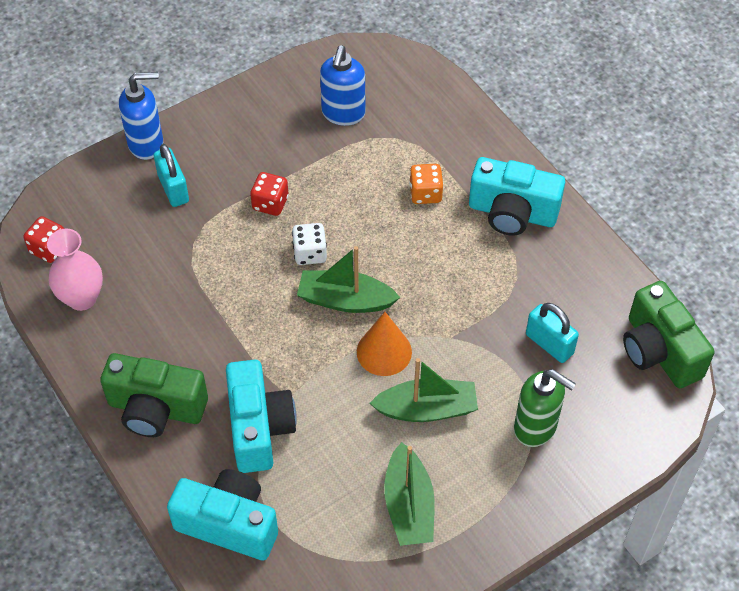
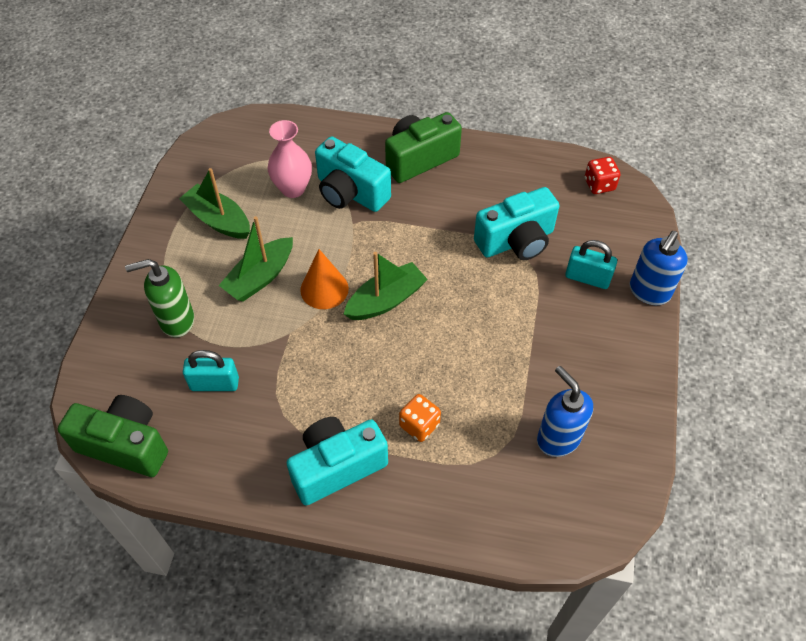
camera: 135 degrees right, 0 degrees up
pink vase [47,229,103,311] -> pink vase moved to [268,120,312,198]
turquoise camera [167,469,278,561] -> turquoise camera moved to [474,187,559,260]
red dice [250,172,289,216] -> none
white dice [292,223,327,265] -> none

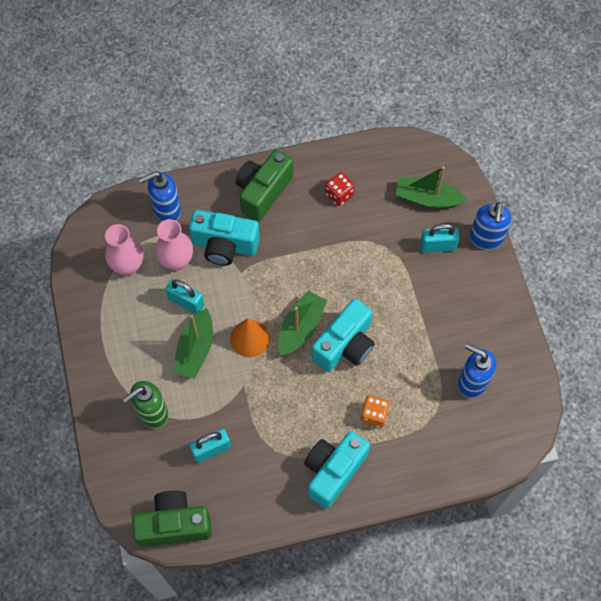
camera: 25 degrees left, 10 degrees up
green boat [179,168,250,239] -> green boat moved to [396,166,467,209]
turquoise camera [474,187,559,260] -> turquoise camera moved to [312,299,375,372]
red dice [585,157,620,194] -> red dice moved to [325,172,355,206]
none -> pink vase [105,224,144,276]
none -> blue soap dispenser [139,171,181,221]
none -> turquoise padlock [165,279,204,314]

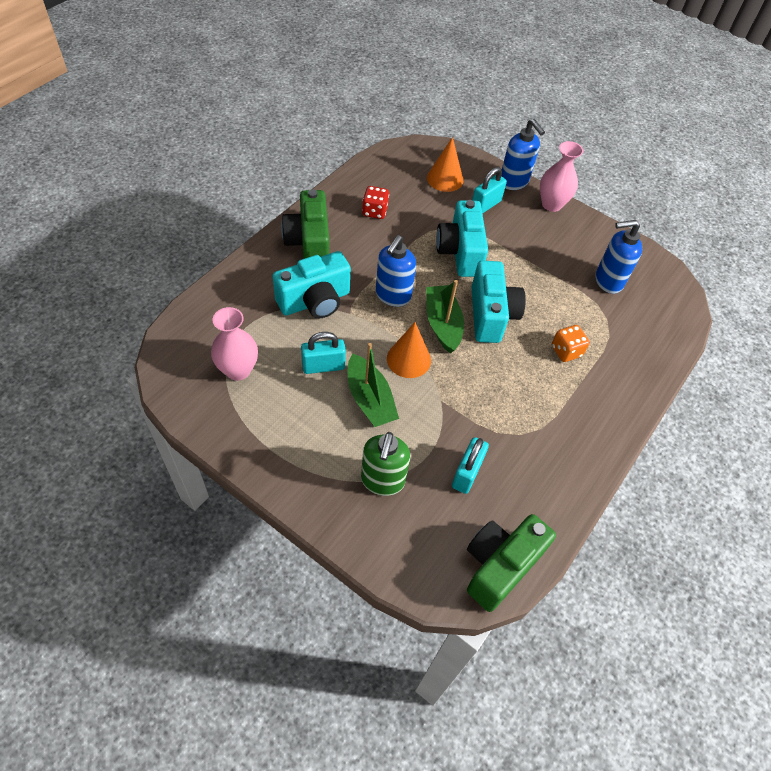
camera: 45 degrees left, 10 degrees down
blue soap dispenser [139,171,181,221] -> blue soap dispenser moved to [376,235,416,307]
pink vase [155,219,193,271] -> pink vase moved to [540,141,583,212]
turquoise camera [304,431,370,509] -> turquoise camera moved to [436,200,488,277]
green boat [396,166,467,209] -> orange cone [427,137,463,192]

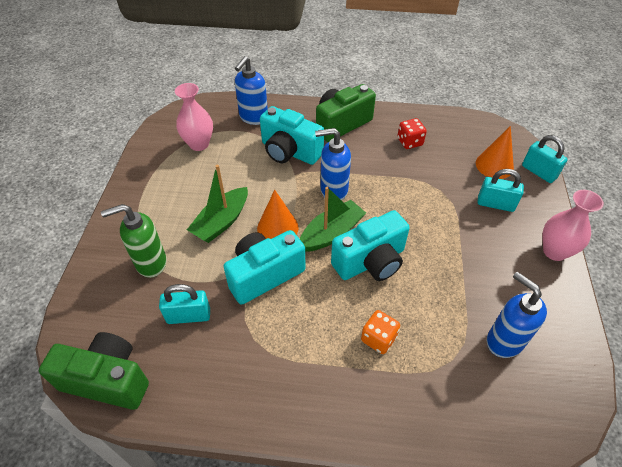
camera: 65 degrees right, 5 degrees down
turquoise padlock [301,332,346,374] -> turquoise padlock moved to [522,135,567,183]
turquoise camera [436,200,488,277] -> turquoise camera moved to [223,230,305,305]
blue soap dispenser [501,119,545,190] -> blue soap dispenser moved to [235,56,268,125]

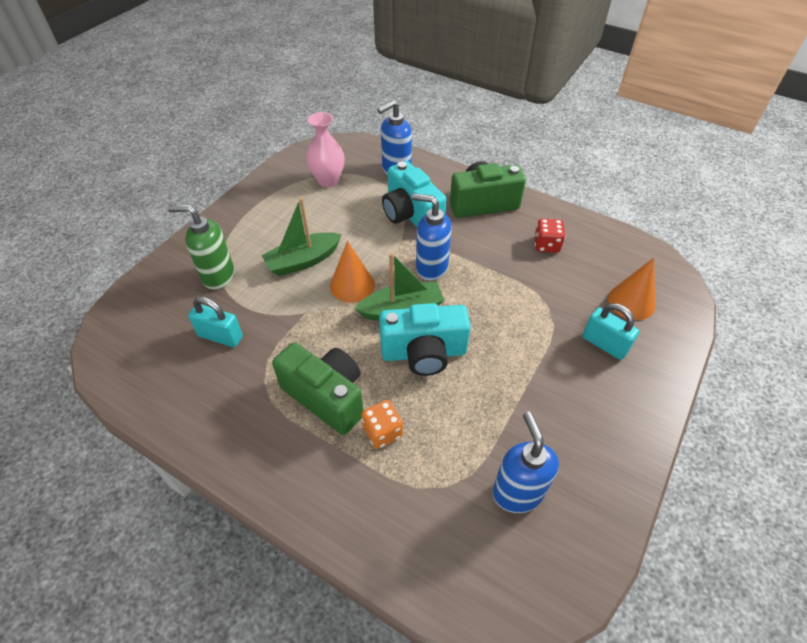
camera: 25 degrees right, 0 degrees up
green camera [39,332,149,410] -> green camera moved to [272,343,364,435]
turquoise camera [223,230,305,305] -> none
turquoise padlock [522,135,567,183] -> none
pink vase [542,190,604,261] -> none

